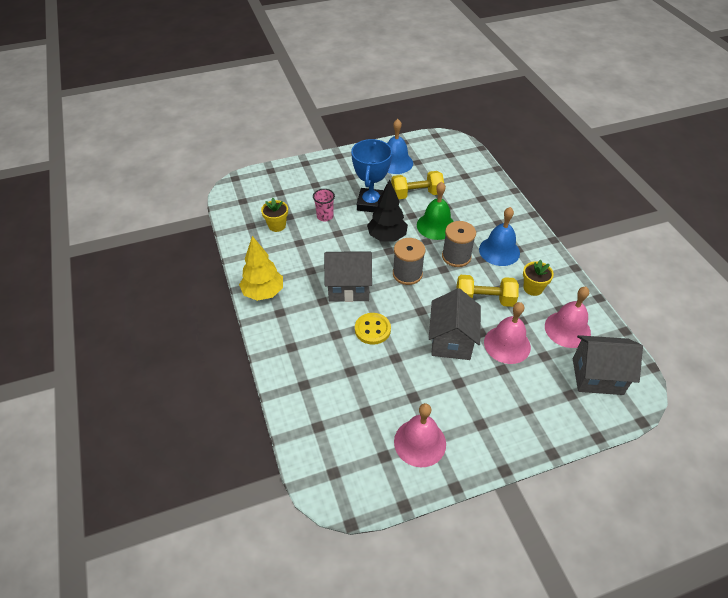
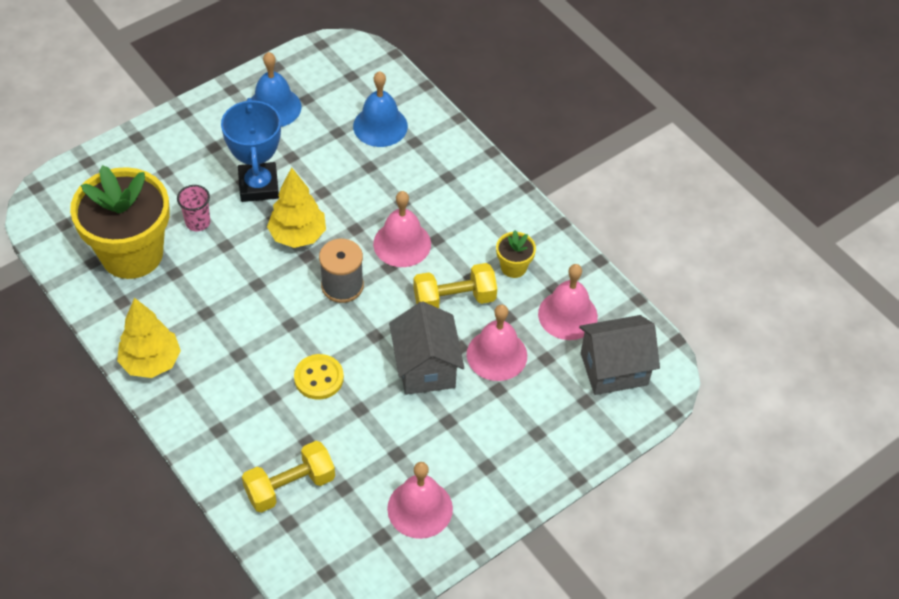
camera: 20 degrees left, 5 degrees up
yellow flower pot [261,198,288,232] -> yellow flower pot [70,165,170,279], size x2.37
grey house [324,251,372,302] -> none
black tree [367,179,408,241] -> yellow tree [267,167,326,248]
yellow dumbbell [391,171,444,199] -> yellow dumbbell moved to [242,441,335,513]
green bell [417,182,454,240] -> none
grey spool [442,221,476,267] -> pink bell [373,191,431,267]
blue bell [479,207,520,266] -> blue bell moved to [353,71,408,147]

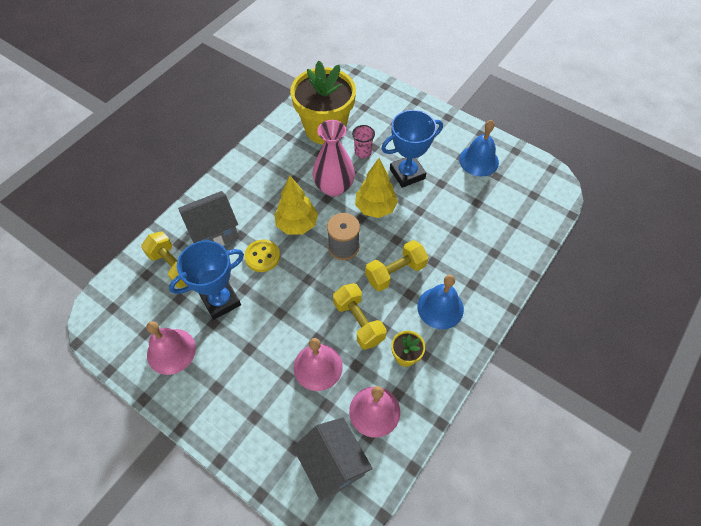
camera: 75 degrees right, 5 degrees up
yellow tree [117,298,181,378] -> yellow tree moved to [274,176,318,235]
blue bell [353,71,408,147] -> blue bell moved to [417,275,464,329]
pink bell [373,191,431,267] -> yellow dumbbell [365,240,428,291]
grey house [389,301,464,395] -> grey house moved to [178,191,239,246]
none -> blue trophy [169,241,244,320]
none -> pink vase [312,120,355,197]

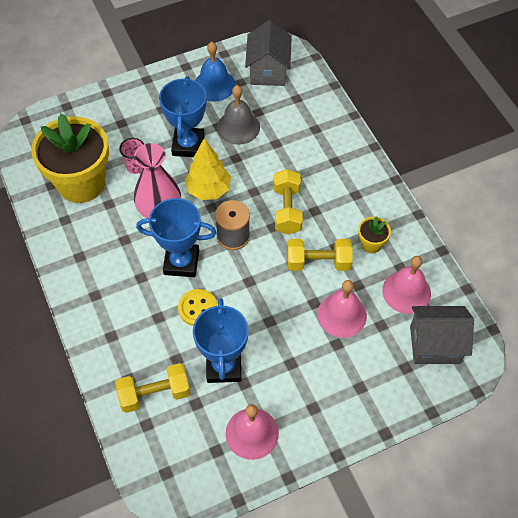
camera: 60 degrees left, 0 degrees up
grey house [178,191,239,246] -> grey house moved to [245,20,292,86]
yellow tree [274,176,318,235] -> blue trophy [136,198,217,277]
blue bell [417,275,464,329] -> none
none -> grey bell [217,85,260,145]

